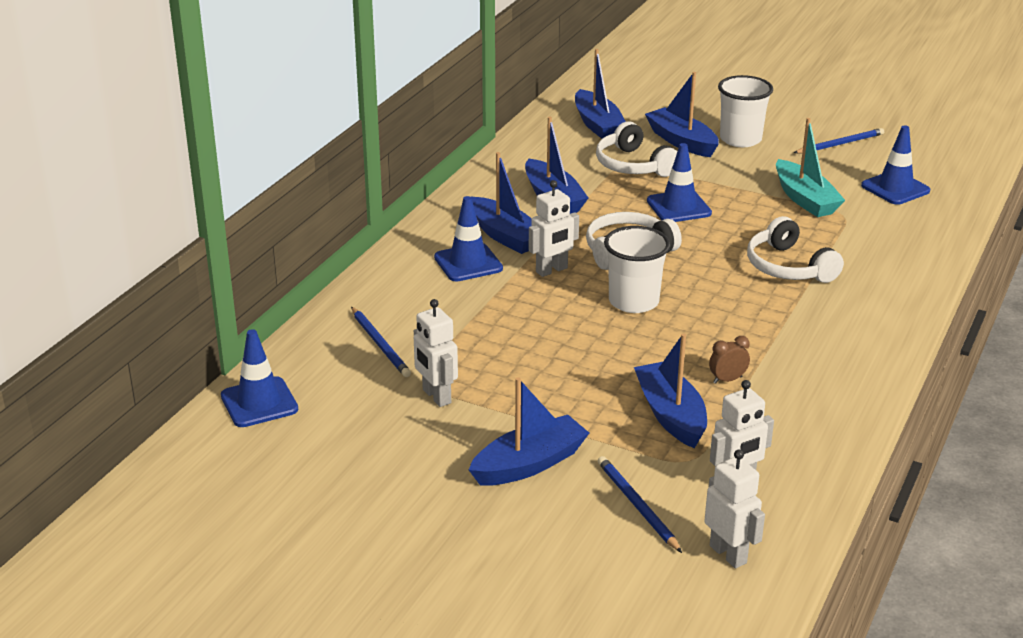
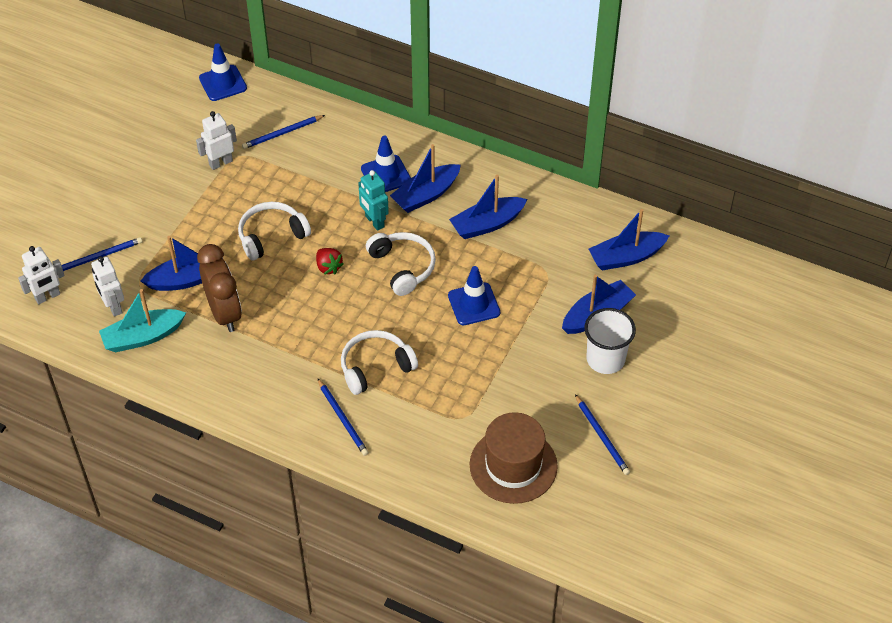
camera: 90 degrees right, 20 degrees up
blue boat [469,378,589,486] -> none
white robot [529,180,579,277] -> turquoise robot [358,170,389,231]
white headphones [596,121,677,177] -> white headphones moved to [238,202,311,261]
white cup [604,226,671,313] -> red strawberry [316,248,344,274]
brown clock [709,336,750,384] -> brown clock [197,244,242,332], size x2.35
turquoise boat [776,118,845,217] -> turquoise boat moved to [99,289,186,352]
blue traffic cone [861,125,930,205] -> brown hat [470,412,558,504]
none -> blue pencil [317,378,369,456]

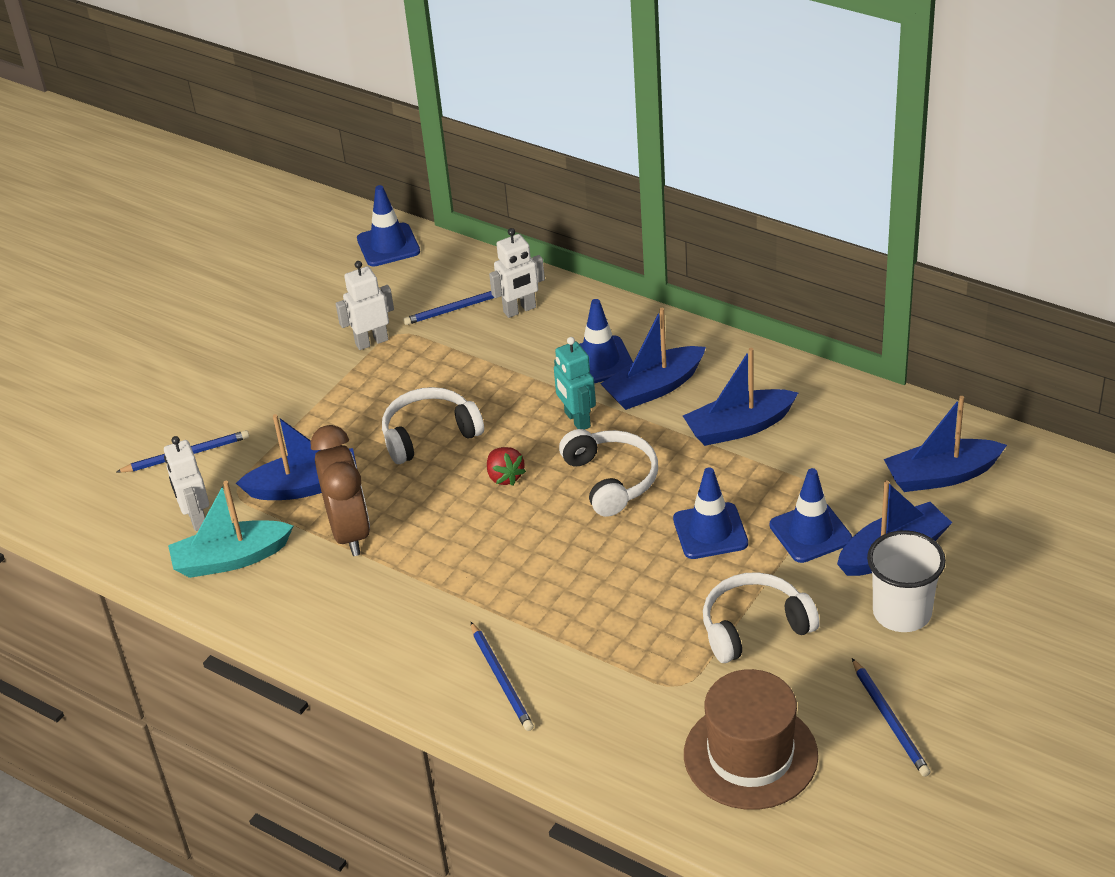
camera: 10 degrees right, 10 degrees down
white robot [18,246,65,304] -> white robot moved to [489,228,545,318]
white headphones [341,330,418,395] -> white headphones moved to [703,572,820,663]
none -> blue traffic cone [770,468,853,563]

